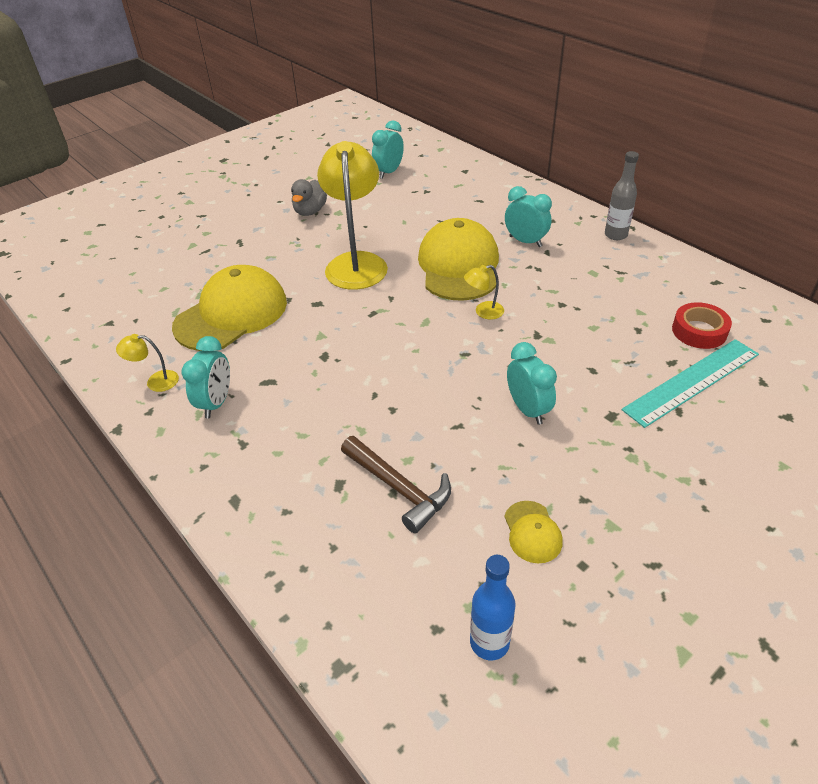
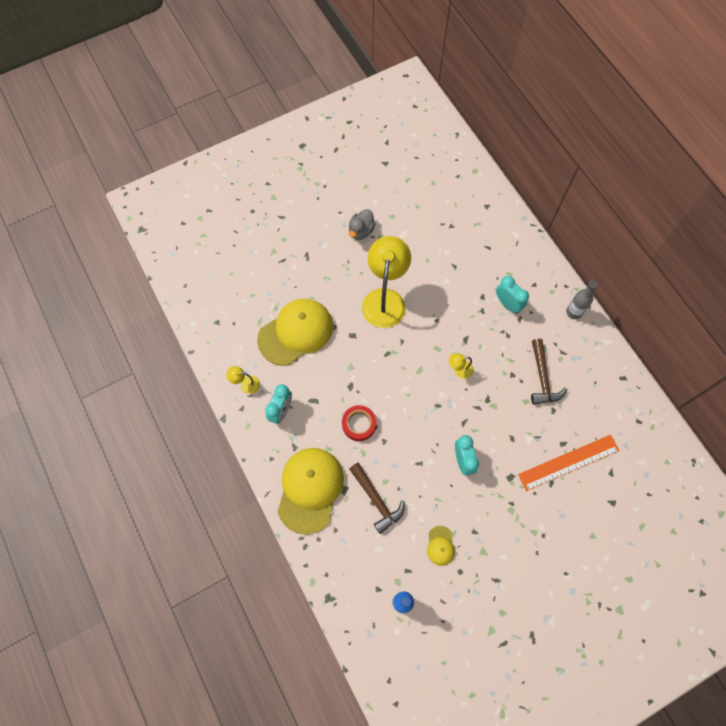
camera: 10 degrees right, 25 degrees up
turquoise clock [372,121,404,179] -> none
yellow cap [418,218,499,301] -> yellow cap moved to [278,448,344,535]
turquoise ruler [622,339,759,428] -> orange ruler [518,435,620,491]
red tape [672,302,732,349] -> red tape moved to [342,405,376,441]
none -> brown hammer [531,339,567,405]

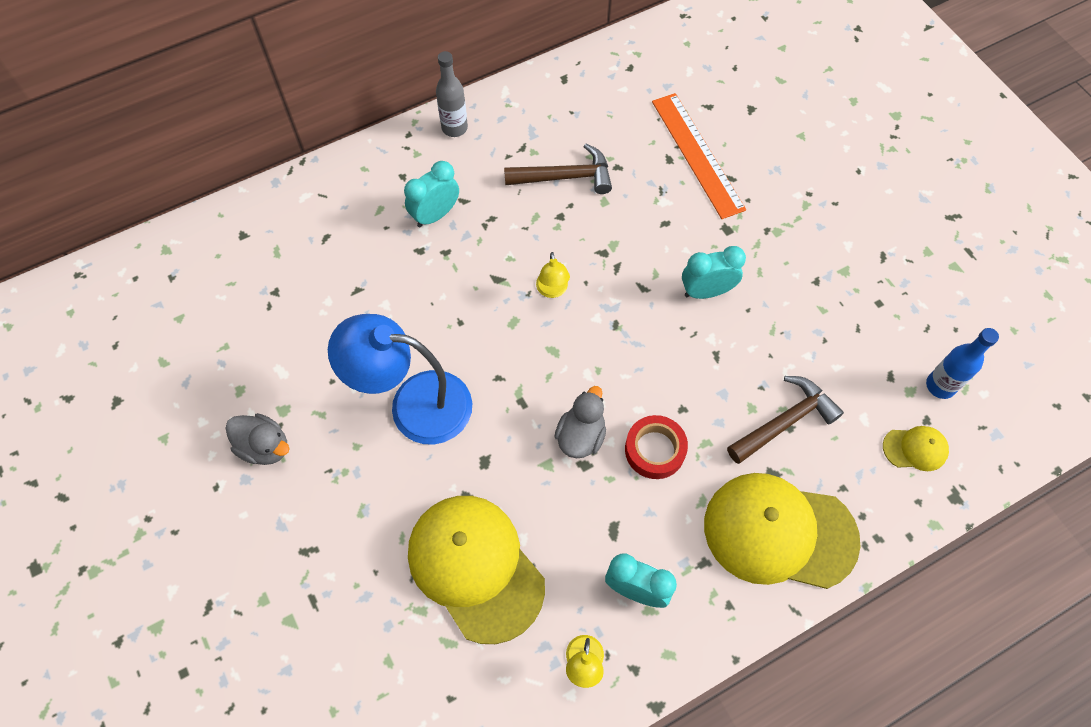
camera: 90 degrees left, 5 degrees down
yellow lamp [362,236,411,328] -> blue lamp [328,314,472,445]
yellow cap [427,526,455,566] -> yellow cap moved to [883,426,949,471]
none -> grey duck [555,386,606,458]

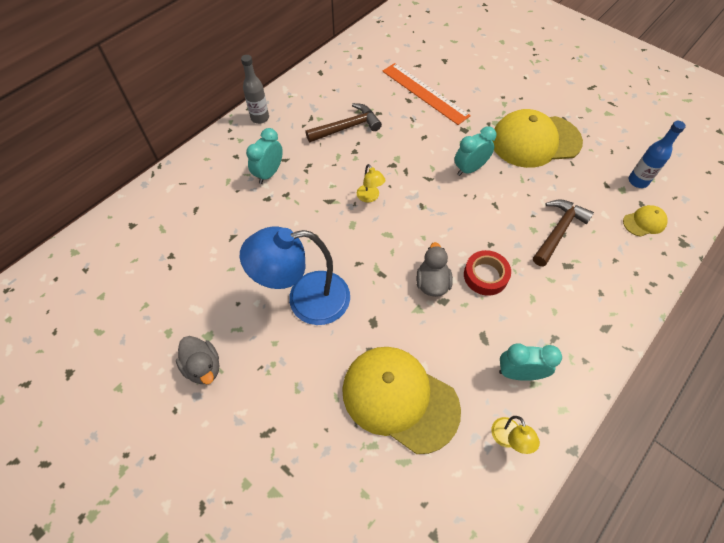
camera: 20 degrees left, 5 degrees down
grey duck [225,413,290,465] -> grey duck turned 45 degrees clockwise [176,336,219,384]
yellow cap [704,473,860,589] -> yellow cap moved to [493,109,583,168]

